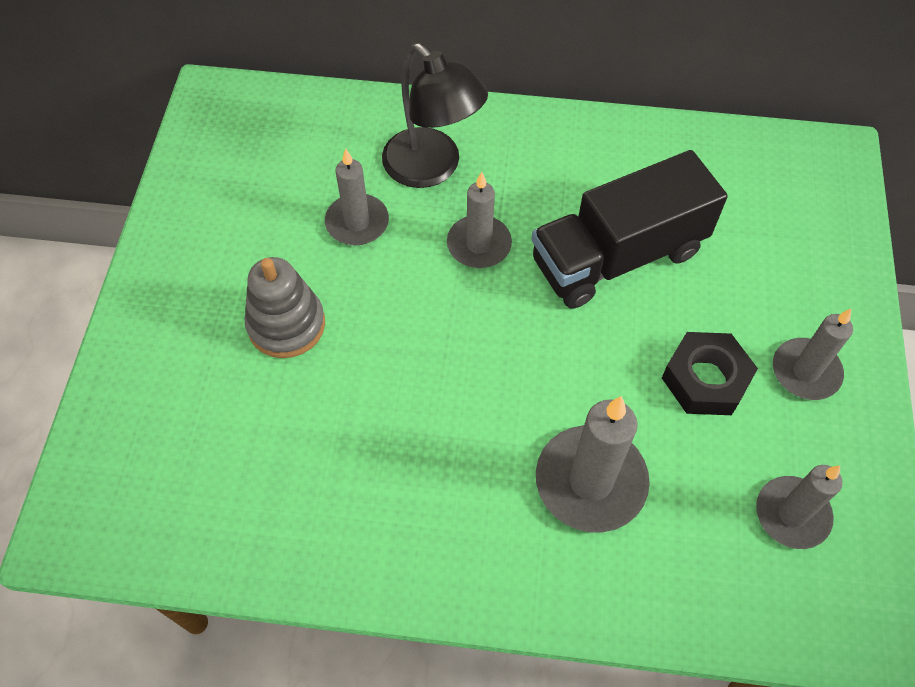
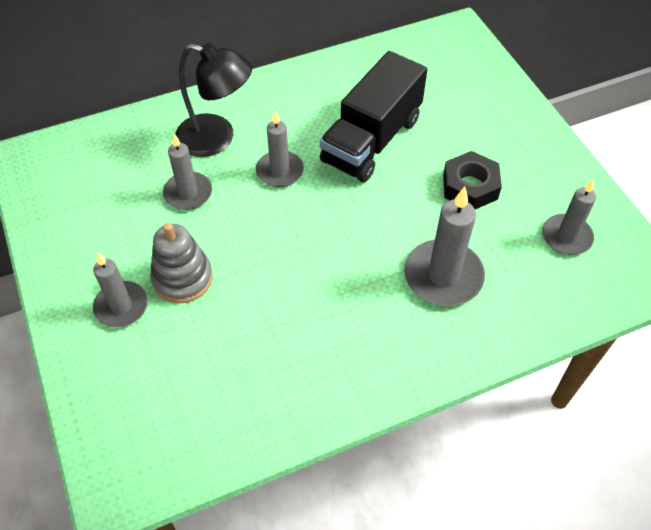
camera: 30 degrees left, 5 degrees down
grey candle [773,309,853,400] -> grey candle moved to [93,253,148,328]

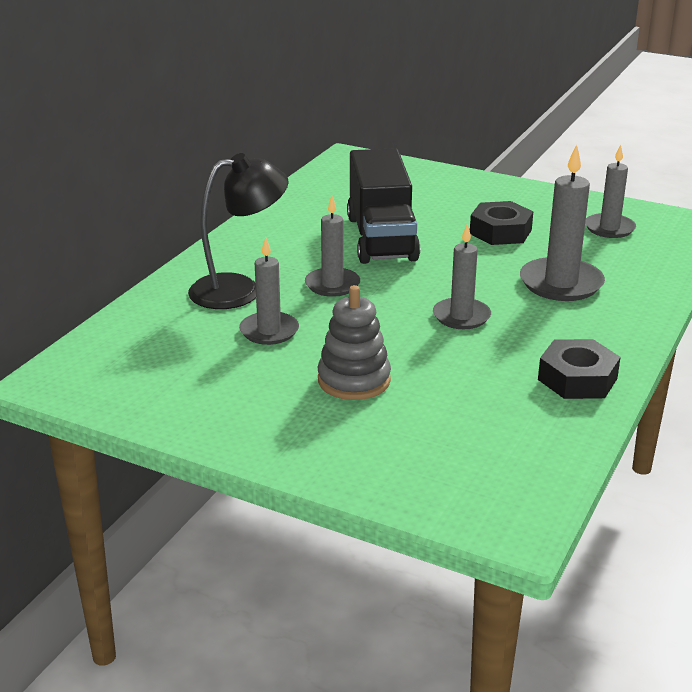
camera: 40 degrees left, 25 degrees down
grey candle [93,253,148,328] -> grey candle moved to [433,224,491,329]
none -> black nut [538,339,621,399]

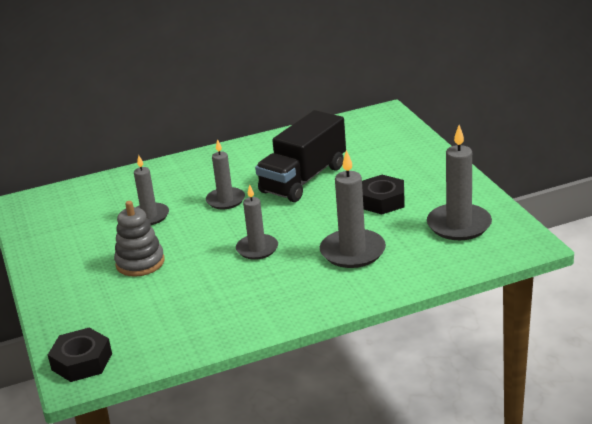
camera: 45 degrees right, 0 degrees up
black lamp [188,153,289,309] -> none
black nut [538,339,621,399] -> black nut moved to [48,328,112,382]
grey candle [585,145,636,238] -> grey candle [427,125,492,240], size x1.51

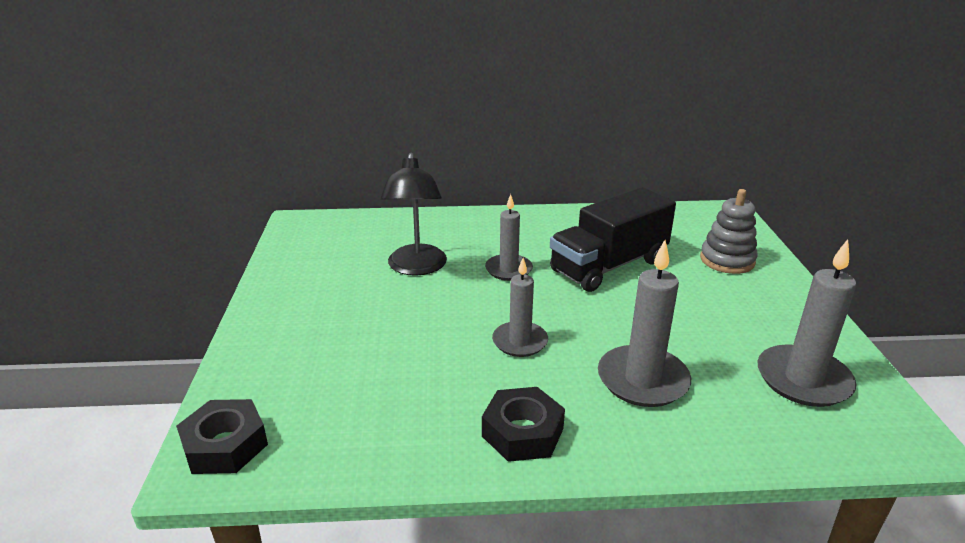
camera: 15 degrees right, 0 degrees up
grey stacking toy [114,201,165,277] -> grey stacking toy moved to [700,189,758,274]
grey candle [134,155,169,225] -> black lamp [380,153,447,276]
black nut [362,175,404,214] -> black nut moved to [482,387,565,462]

